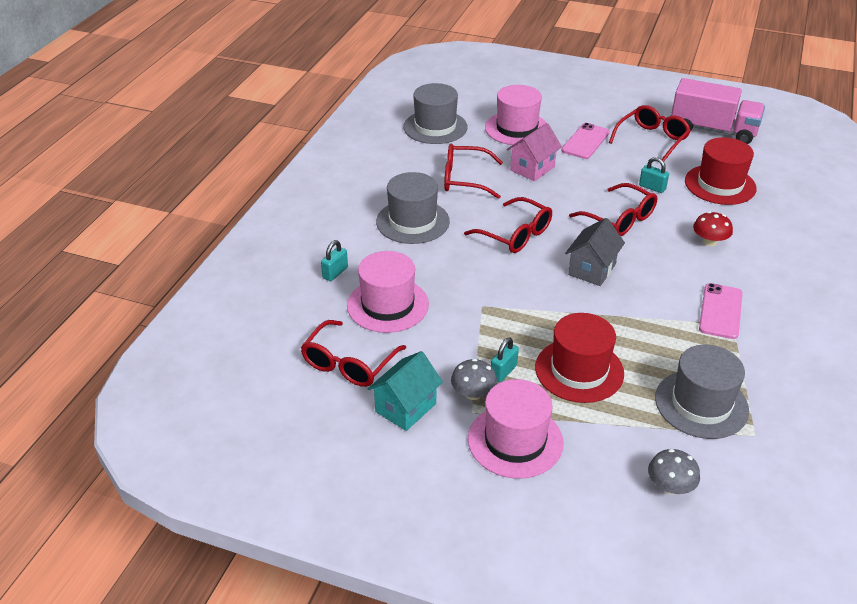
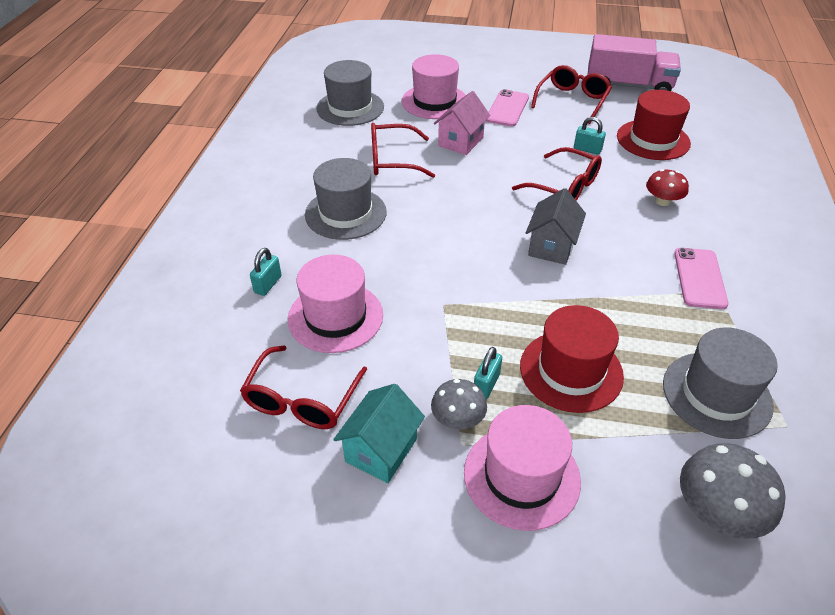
camera: 10 degrees left, 5 degrees up
red glasses [464,197,552,253] -> none
grey mushroom [648,449,700,494] -> grey mushroom [680,443,785,539], size x1.55

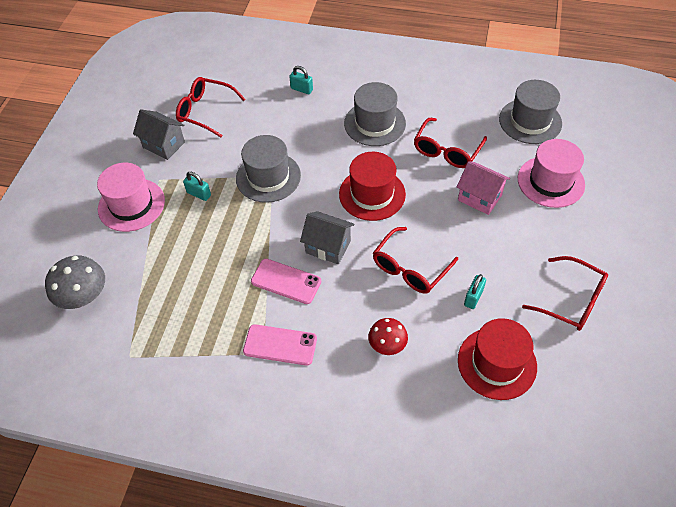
camera: 95 degrees right, 10 degrees up
pink hat [288,255,383,353] -> none
turquoise house [333,384,425,483] -> grey house [133,109,185,160]
red glasses [371,123,435,178] -> red glasses turned 150 degrees counterclockwise [414,118,487,168]
grey mushroom [431,379,487,429] -> none
pink phone [486,89,529,126] -> pink phone moved to [251,259,321,304]
red hat [520,305,624,413] -> red hat moved to [339,152,406,221]
pink truck [588,34,681,91] -> none
grey hat [663,328,778,439] -> grey hat moved to [236,135,301,203]

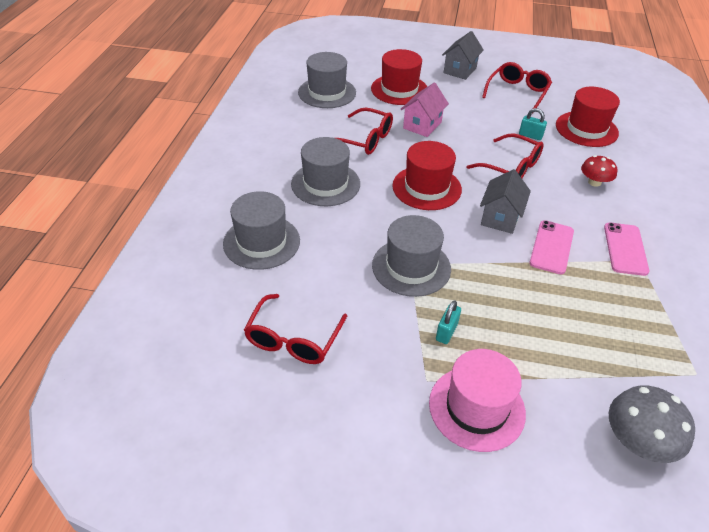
camera: 95 degrees left, 10 degrees down
grey house [133,109,185,160] -> grey house moved to [442,31,484,80]
turquoise padlock [289,66,313,94] -> grey hat [223,191,300,270]
pink hat [518,139,585,208] -> red hat [371,49,427,105]

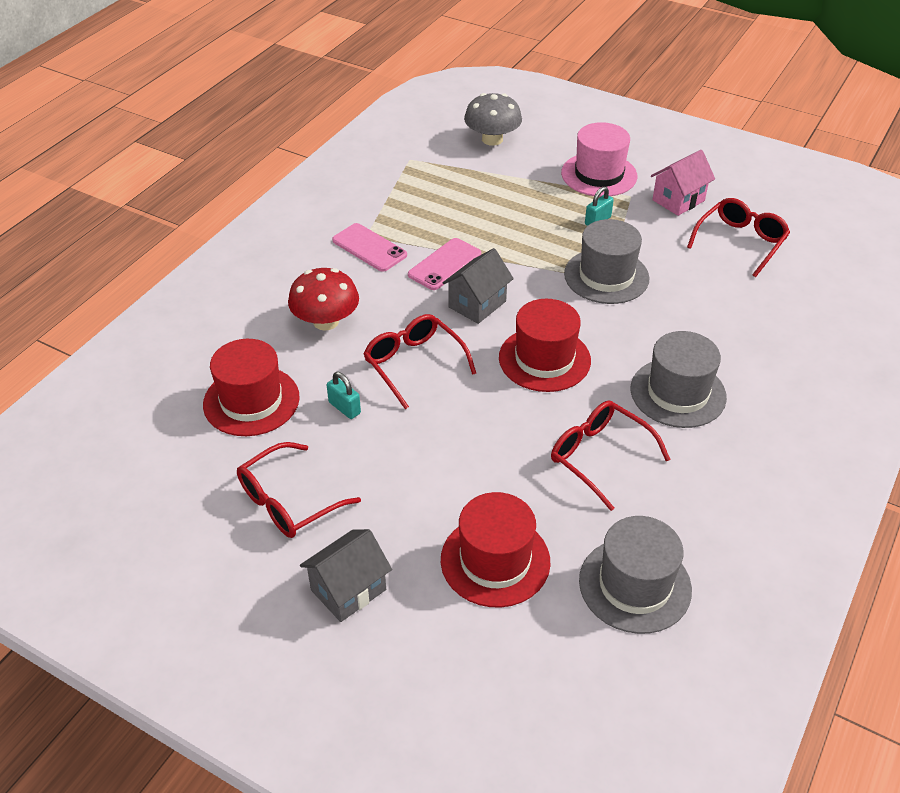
camera: 160 degrees left, 0 degrees up
grey hat [223,191,300,270] -> none
pink house [400,83,449,137] -> pink house moved to [651,150,715,216]
red mushroom [581,155,617,187] -> red mushroom [288,268,359,331], size x1.55
pink phone [604,223,649,276] -> pink phone turned 75 degrees counterclockwise [332,223,407,271]

